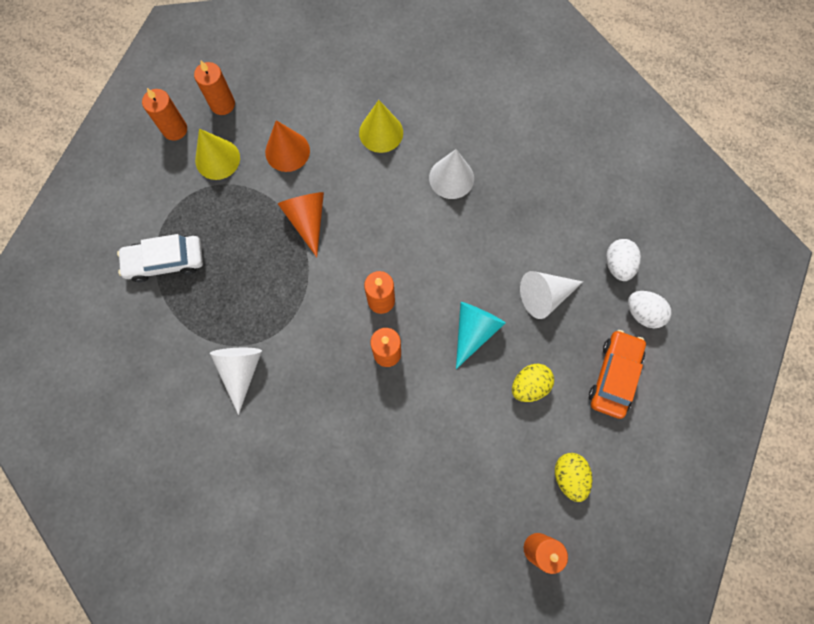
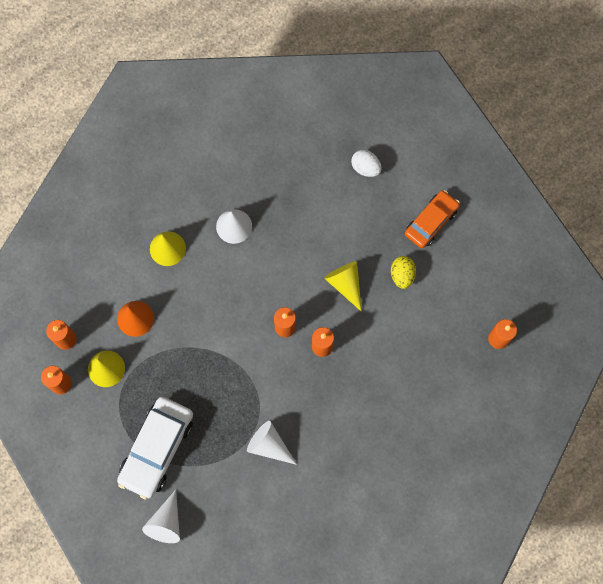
camera: 55 degrees left, 0 degrees up
white car [117,234,203,282] -> white car [117,397,193,500], size x1.51
orange cone [278,192,324,257] -> none
turquoise cone [456,302,505,369] -> yellow cone [324,261,362,312]
white cone [520,271,583,319] -> white cone moved to [142,490,180,543]
yellow egg [555,453,593,502] -> none
orange car [589,330,646,419] -> orange car turned 75 degrees clockwise [405,190,460,248]
white egg [628,291,672,328] -> none

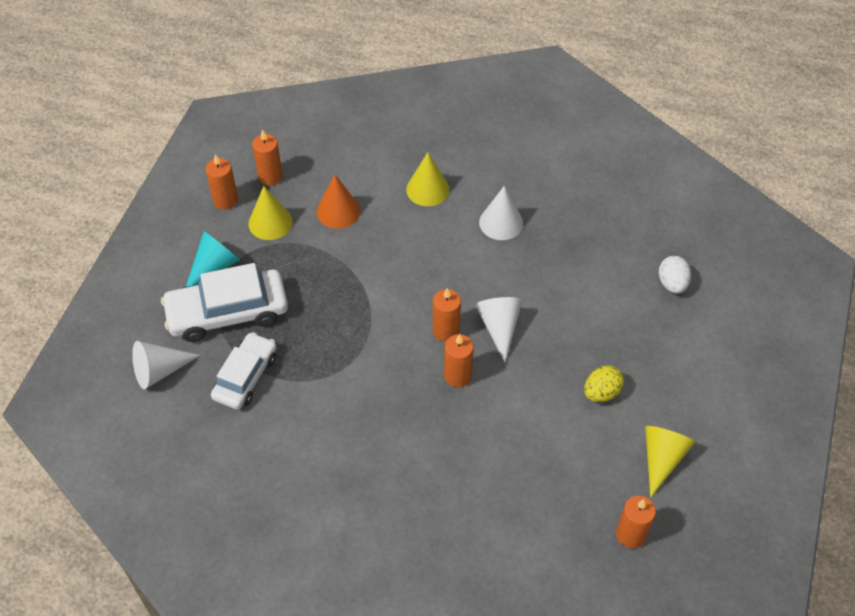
camera: 50 degrees right, 20 degrees down
white cone [247,421,297,465] -> white cone moved to [475,297,522,362]
yellow cone [324,261,362,312] -> yellow cone moved to [645,426,695,498]
orange car [405,190,460,248] -> none
none -> turquoise cone [186,231,240,287]
none -> white car [211,332,277,410]

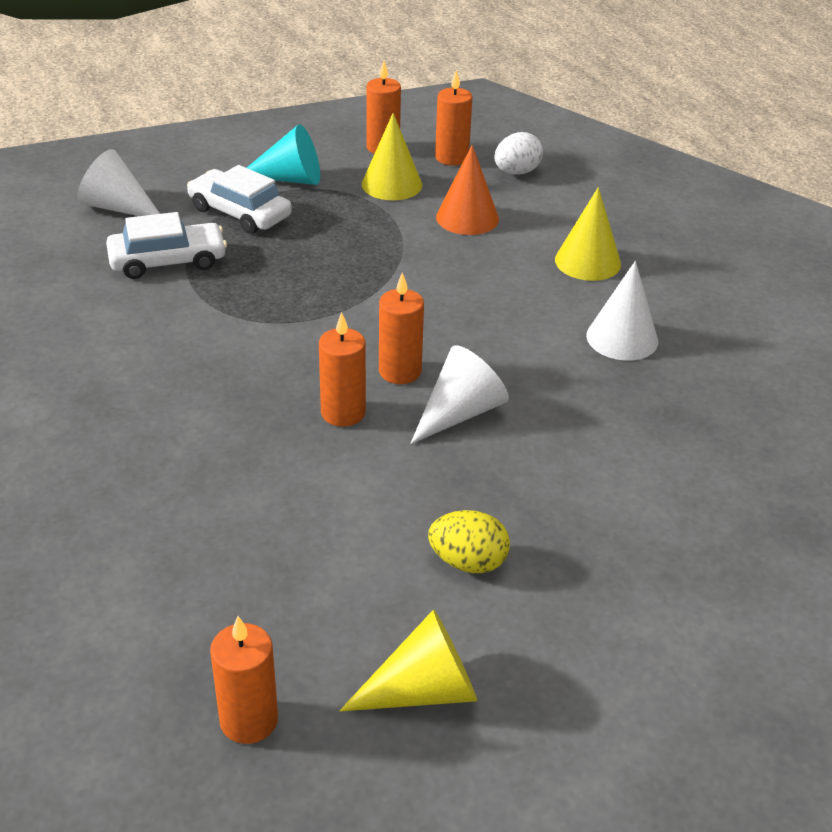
camera: 50 degrees right, 15 degrees down
white car [161,263,288,342] -> white car [187,165,292,234], size x0.66
white egg [659,256,691,294] -> white egg moved to [494,132,543,175]

